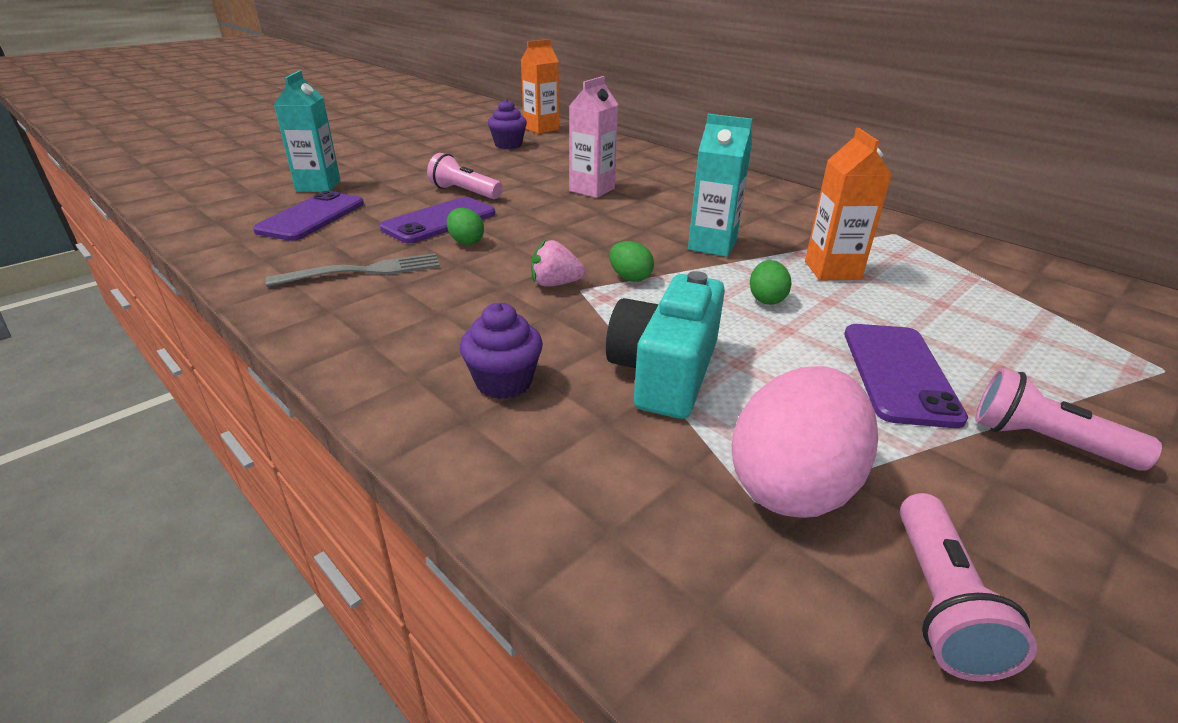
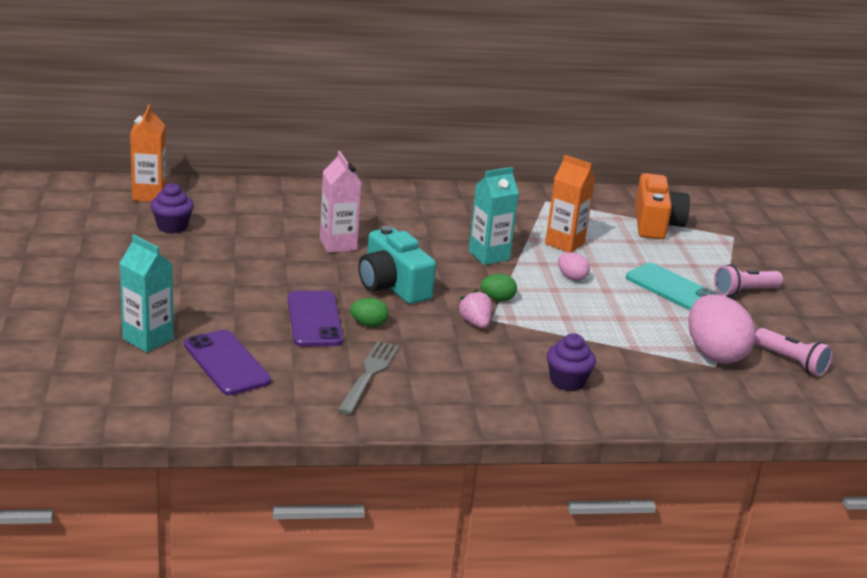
camera: 55 degrees left, 5 degrees down
pink flashlight [427,153,503,199] -> none
pink strawberry [531,239,586,287] -> pink strawberry turned 120 degrees clockwise [457,289,492,328]
turquoise camera [606,271,725,419] -> turquoise camera moved to [358,226,436,304]
green egg [750,260,792,305] -> pink egg [558,252,590,281]
purple phone [844,324,968,428] -> turquoise phone [626,263,719,310]
none -> orange camera [635,173,690,239]

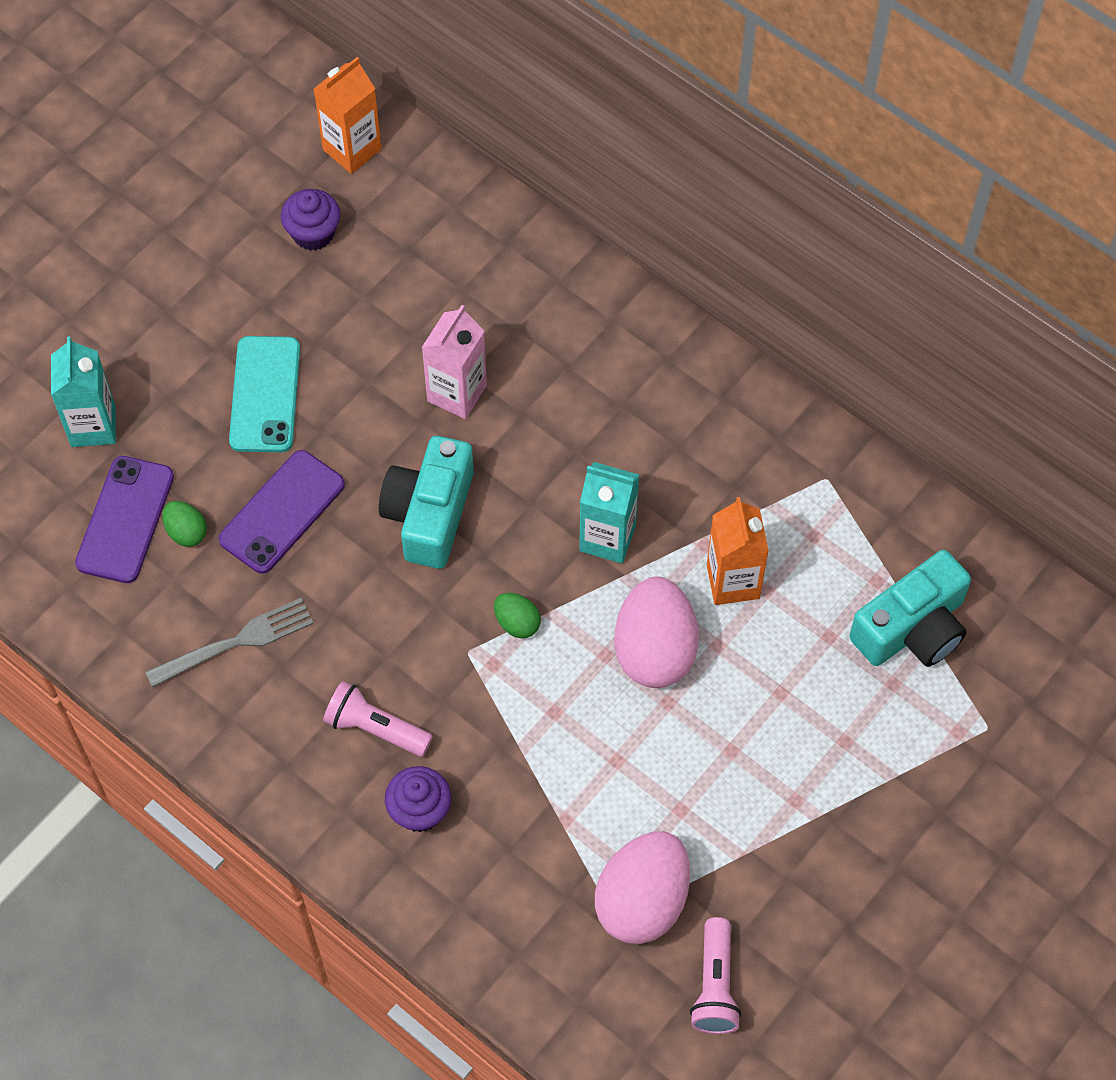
camera: 50 degrees right, 35 degrees up
green egg [350,298,389,327] -> green egg moved to [162,501,207,547]
pink strawberry [457,289,492,328] -> none
pink egg [558,252,590,281] -> pink egg [615,577,699,688], size x2.12
turquoise phone [626,263,719,310] -> turquoise phone moved to [229,336,300,452]
orange camera [635,173,690,239] -> turquoise camera [849,550,971,667]
pink flashlight [714,265,783,297] -> pink flashlight moved to [323,681,433,756]

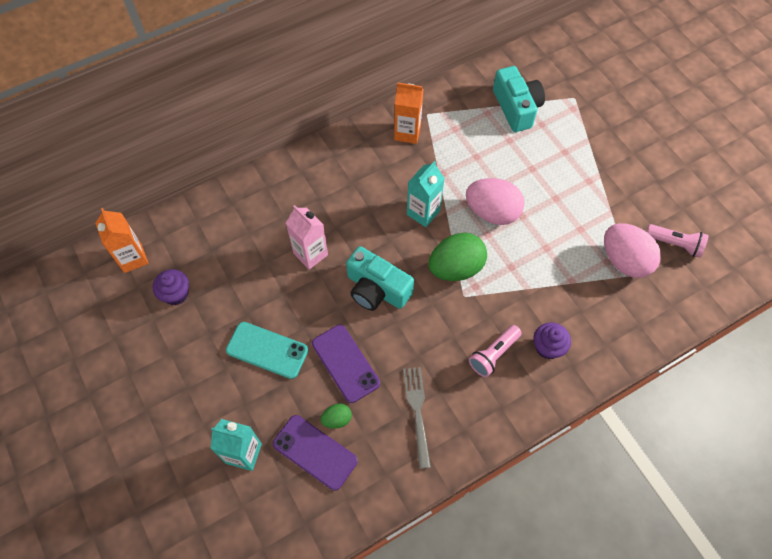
camera: 70 degrees left, 0 degrees up
green egg [494,593,541,638] -> green egg [429,233,487,281], size x2.12
orange carton [707,497,769,605] -> orange carton moved to [394,82,423,144]

